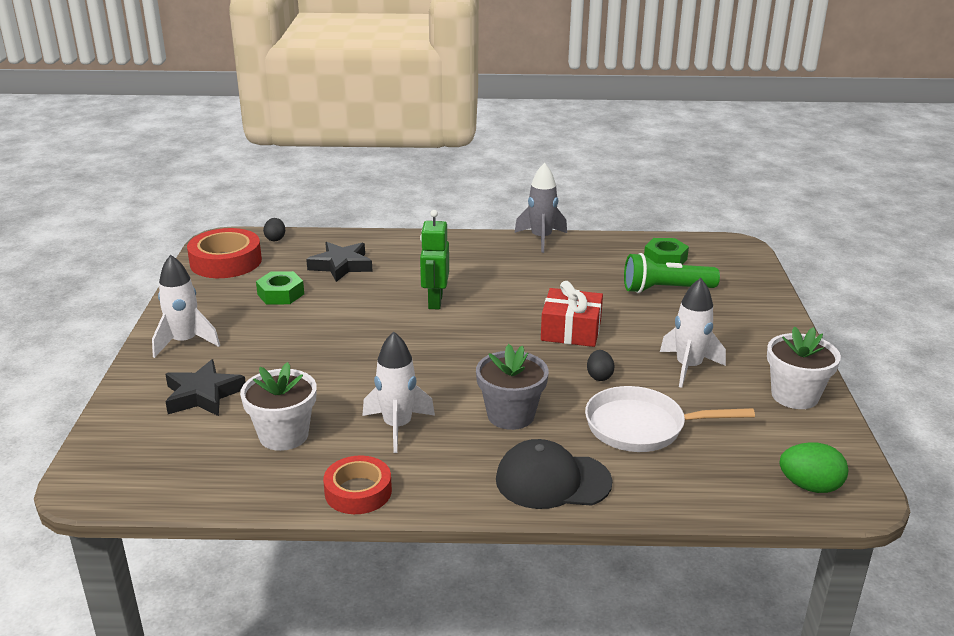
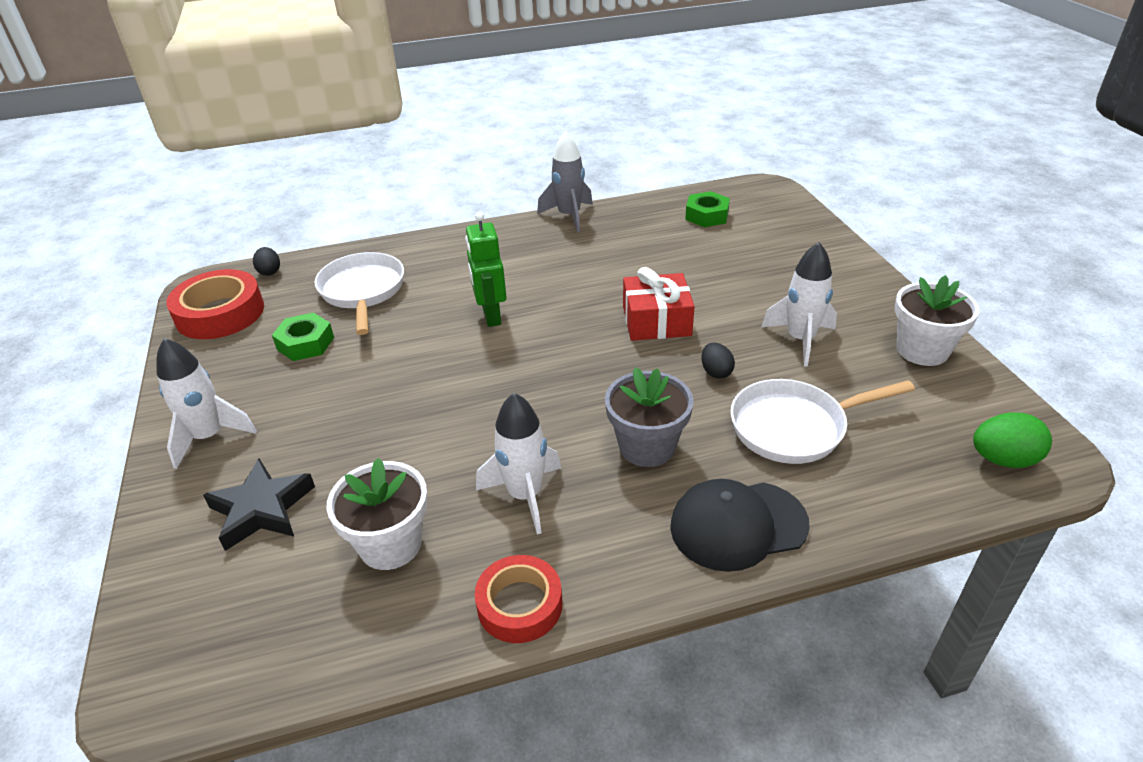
camera: 15 degrees left, 10 degrees up
black star [306,242,373,282] -> white pan [315,252,404,335]
green flashlight [624,253,720,293] -> none

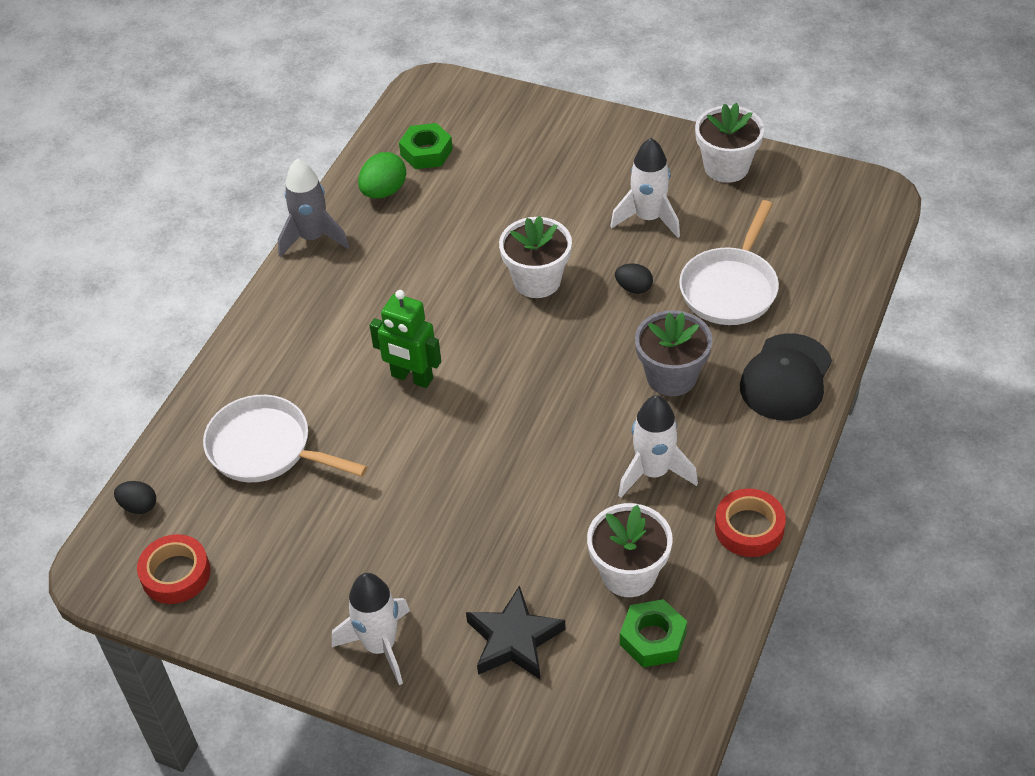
camera: 50 degrees left, 10 degrees up
red tape [166,269,264,339] -> red tape [137,534,211,604], size x0.66
green nut [272,312,334,361] -> green nut moved to [620,599,687,668]
red gift [623,267,695,341] -> white flower pot [499,216,572,298]
green egg [973,413,1052,468] -> green egg moved to [358,152,406,198]

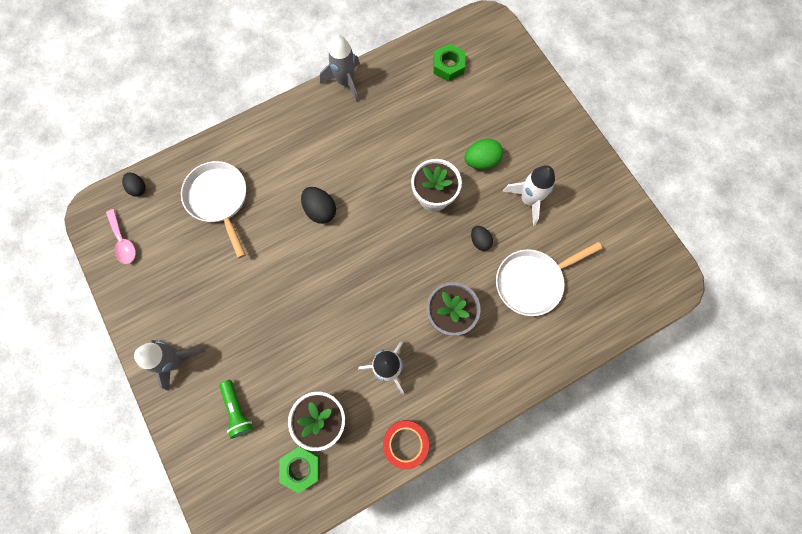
camera: 35 degrees right, 25 degrees up
red tape [137,534,211,604] -> pink spoon [106,209,136,264]
white rocket [332,573,410,685] -> grey rocket [134,340,206,391]
green egg [358,152,406,198] -> green egg moved to [464,139,503,170]
green robot [369,290,441,388] -> black egg [301,187,336,224]
black star [466,585,565,679] -> green flashlight [219,380,253,439]
white flower pot [695,103,764,183] -> none
black cap [740,333,832,420] -> none

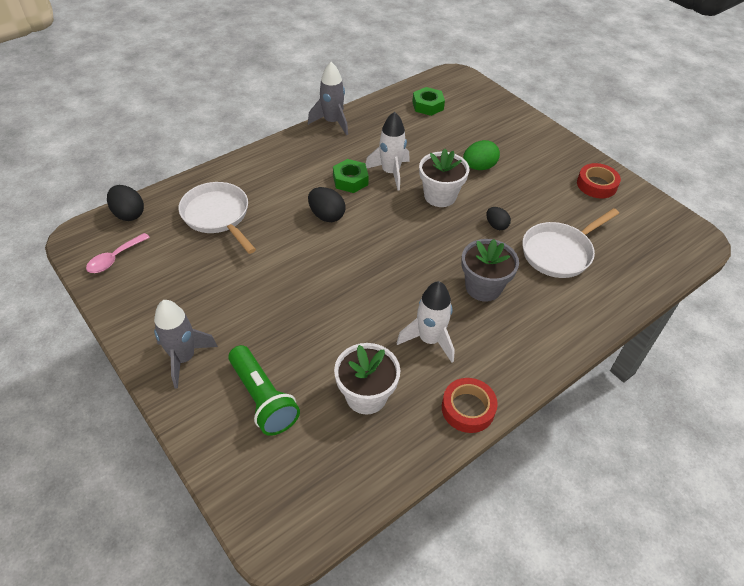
camera: 10 degrees left, 25 degrees down
pink spoon [106,209,136,264] -> pink spoon turned 75 degrees clockwise [86,233,150,273]
black egg [122,172,146,197] -> black egg [107,185,144,221], size x1.54
green flashlight [219,380,253,439] -> green flashlight [228,345,300,436], size x1.52
green nut [279,446,320,494] -> green nut moved to [333,159,369,193]
white rocket [503,165,555,226] -> white rocket moved to [366,112,410,191]
none -> red tape [577,163,621,199]

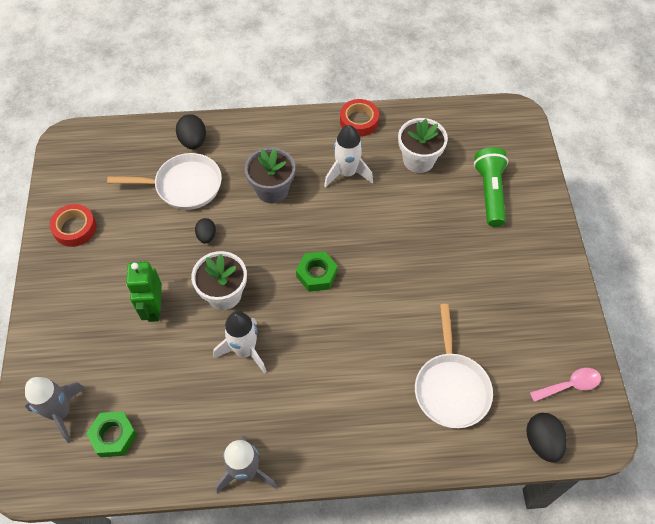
camera: 145 degrees left, 10 degrees up
grey rocket [154,300,218,389] -> grey rocket moved to [25,377,85,443]
black egg [308,187,345,222] -> black egg moved to [176,114,206,149]
green nut [333,159,369,193] -> green nut moved to [296,251,338,292]
green egg [463,140,500,170] -> green robot [126,262,162,322]

